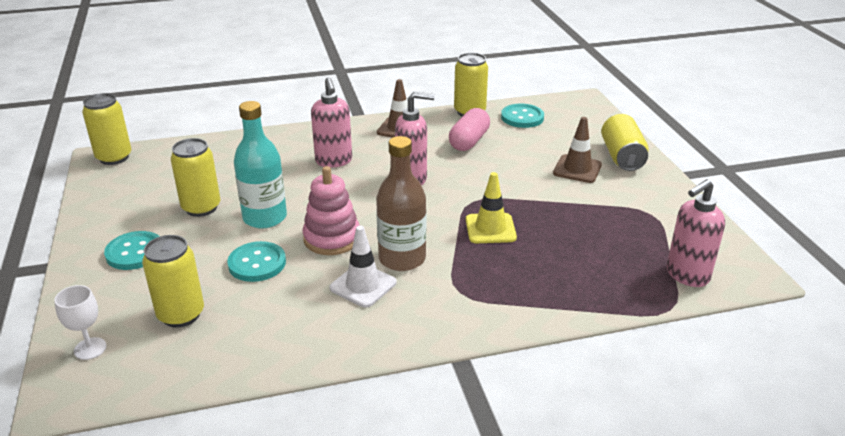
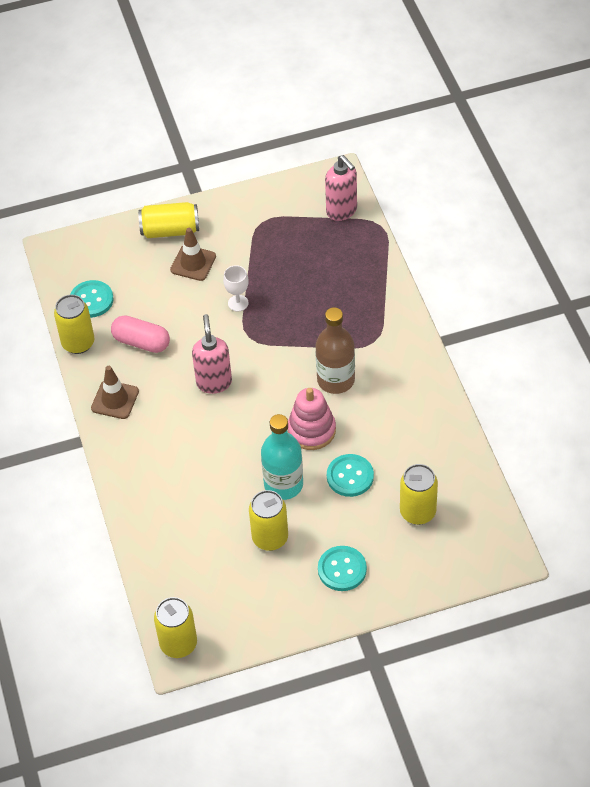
camera: 90 degrees left, 20 degrees up
white goblet [54,285,106,360] -> white goblet moved to [223,265,249,312]
pink soap dispenser [311,77,352,168] -> none
white traffic cone [329,226,396,308] -> none
yellow traffic cone [466,172,517,243] -> none

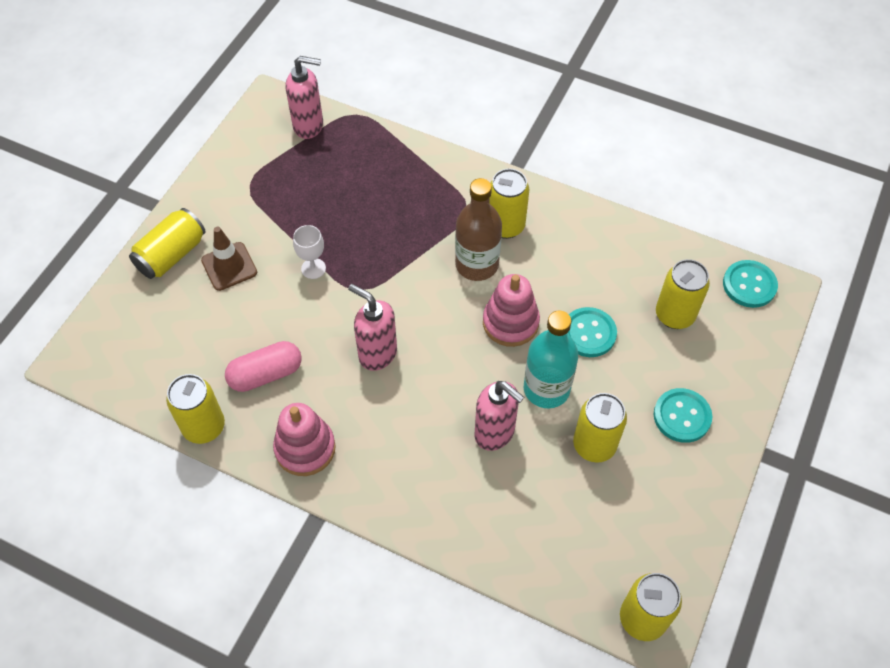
camera: 50 degrees left, 5 degrees up
turquoise button [70,280,114,318] -> turquoise button moved to [723,260,778,308]
brown traffic cone [91,366,139,419] -> pink stacking toy [273,403,336,476]
none -> pink soap dispenser [475,381,524,451]
none -> yellow can [489,169,529,239]

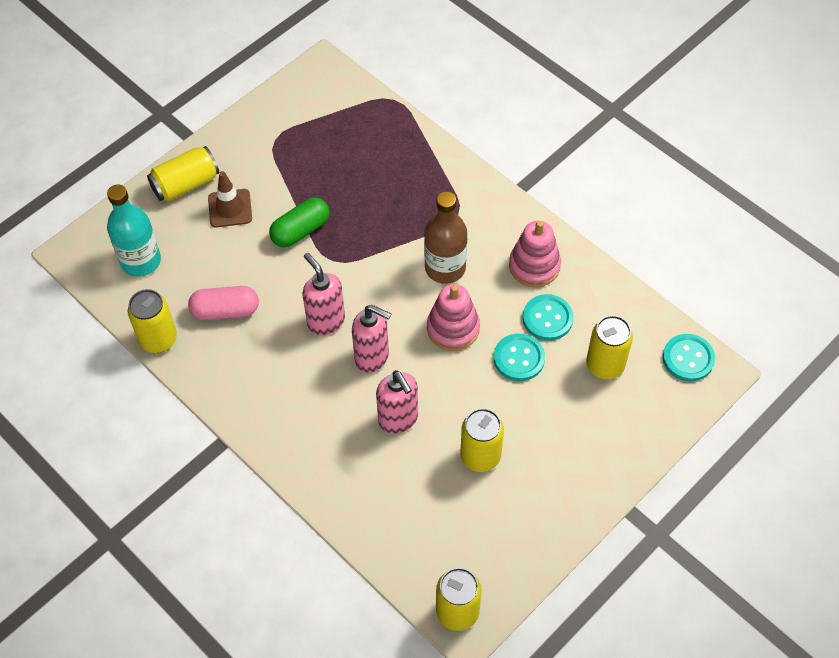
camera: 20 degrees right, 0 degrees up
pink stacking toy [273,403,336,476] -> pink stacking toy moved to [509,221,561,287]
pink soap dispenser [285,56,323,139] -> pink soap dispenser moved to [352,305,391,373]
white goblet [293,225,326,279] -> green capsule [269,198,330,247]
yellow can [489,169,529,239] -> none
turquoise bottle [524,311,578,408] -> turquoise bottle moved to [107,184,161,277]
turquoise button [654,388,712,443] -> turquoise button moved to [523,294,573,341]

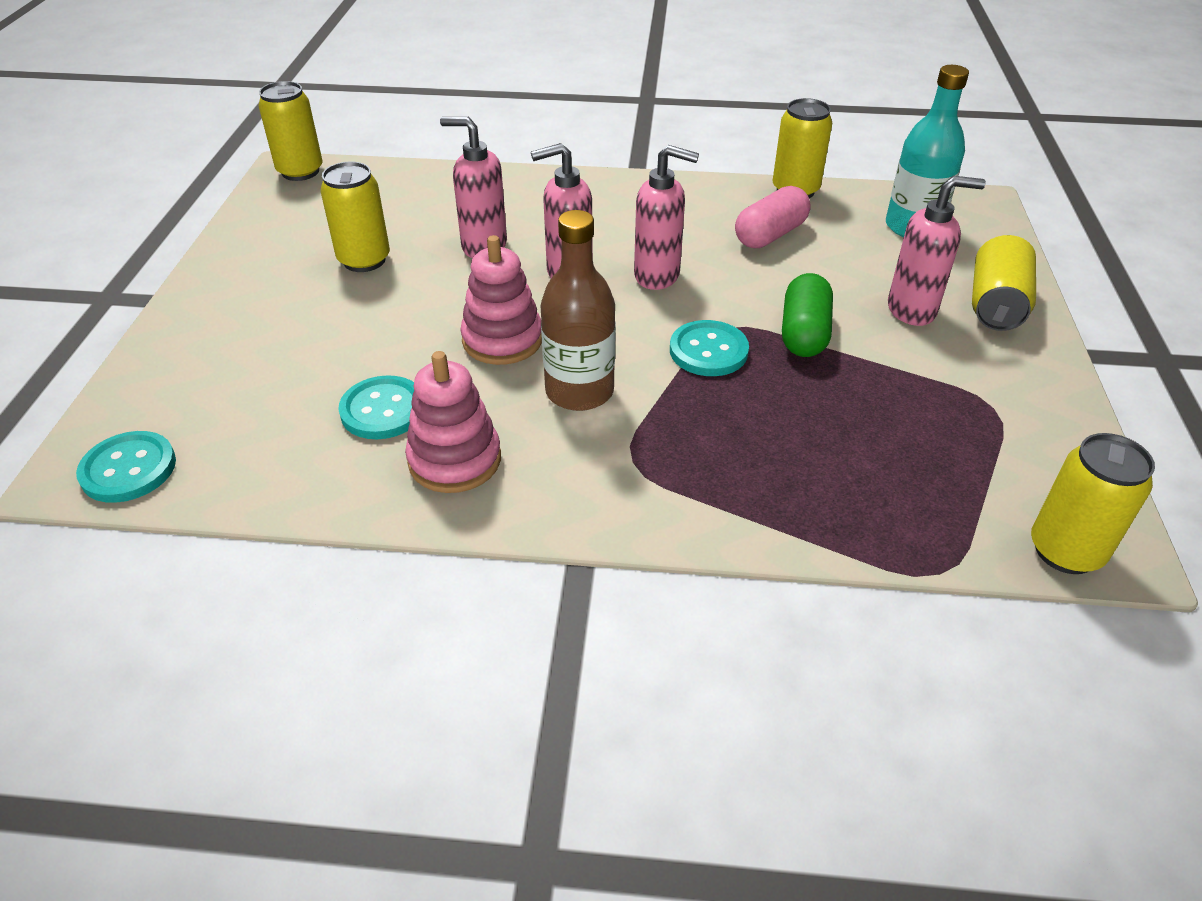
camera: 140 degrees right, 15 degrees down
brown traffic cone [208,171,252,228] -> pink soap dispenser [888,176,986,326]
turquoise button [494,334,545,381] -> turquoise button moved to [670,320,749,376]
yellow can [586,315,633,379] -> yellow can moved to [1031,433,1155,574]

